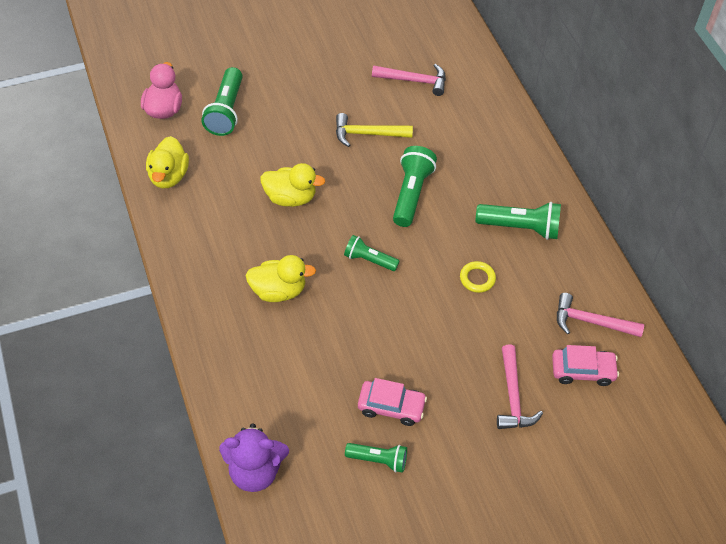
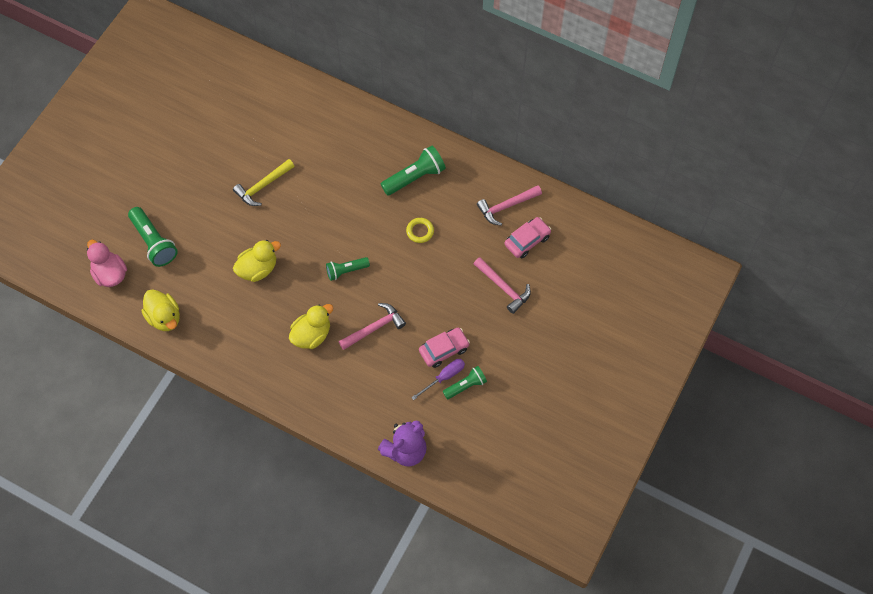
camera: 40 degrees left, 10 degrees up
pink hammer [372,64,446,96] -> pink hammer moved to [338,303,406,350]
green flashlight [393,146,437,227] -> none
none -> purple screwdriver [411,359,465,400]

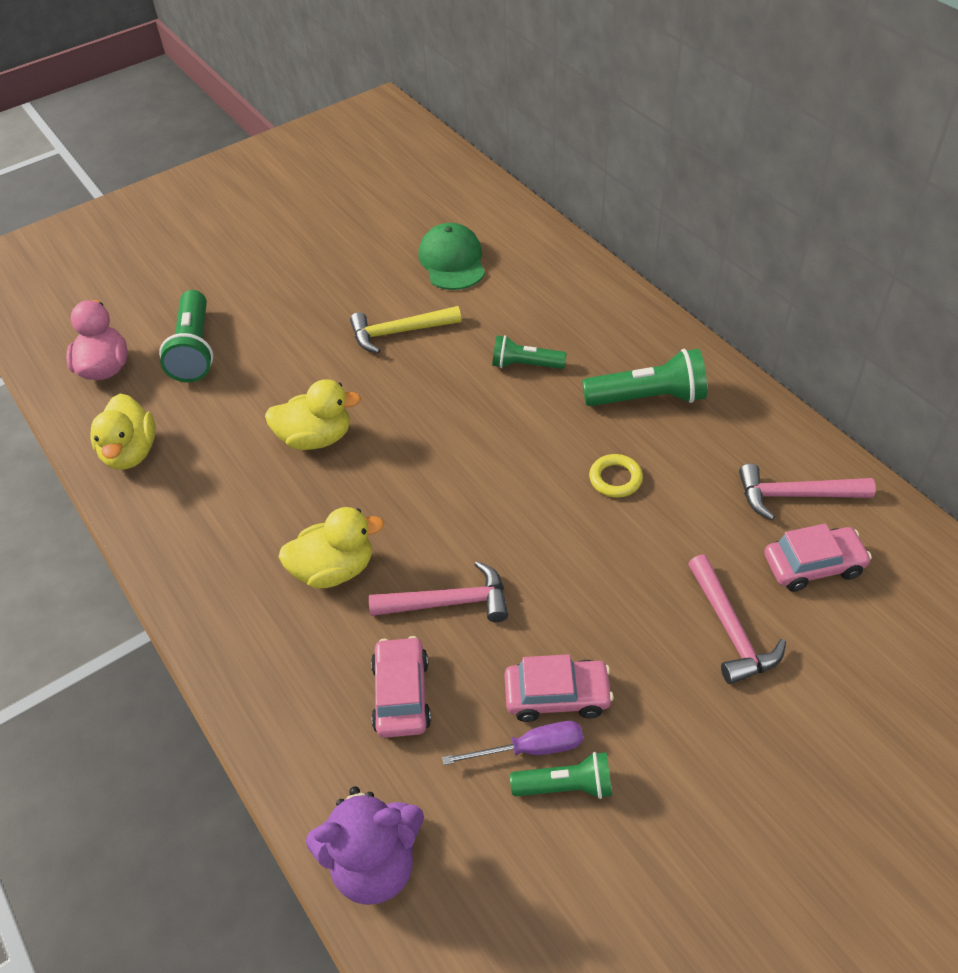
camera: 30 degrees right, 15 degrees down
green flashlight [326,257,370,281] -> green flashlight moved to [492,335,567,369]
none -> pink car [371,636,431,738]
none -> green cap [418,223,485,290]

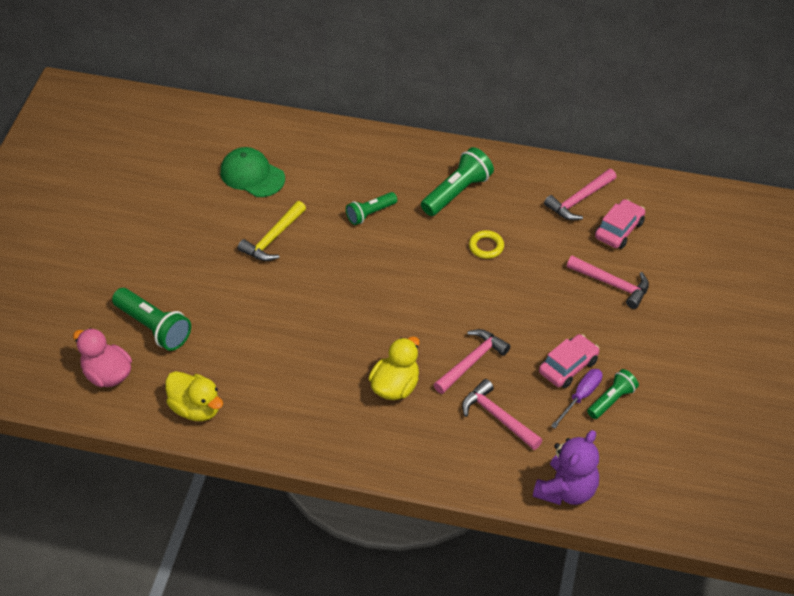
camera: 45 degrees left, 0 degrees up
yellow duck [265,379,361,450] -> none
pink car [371,636,431,738] -> pink hammer [462,379,543,450]

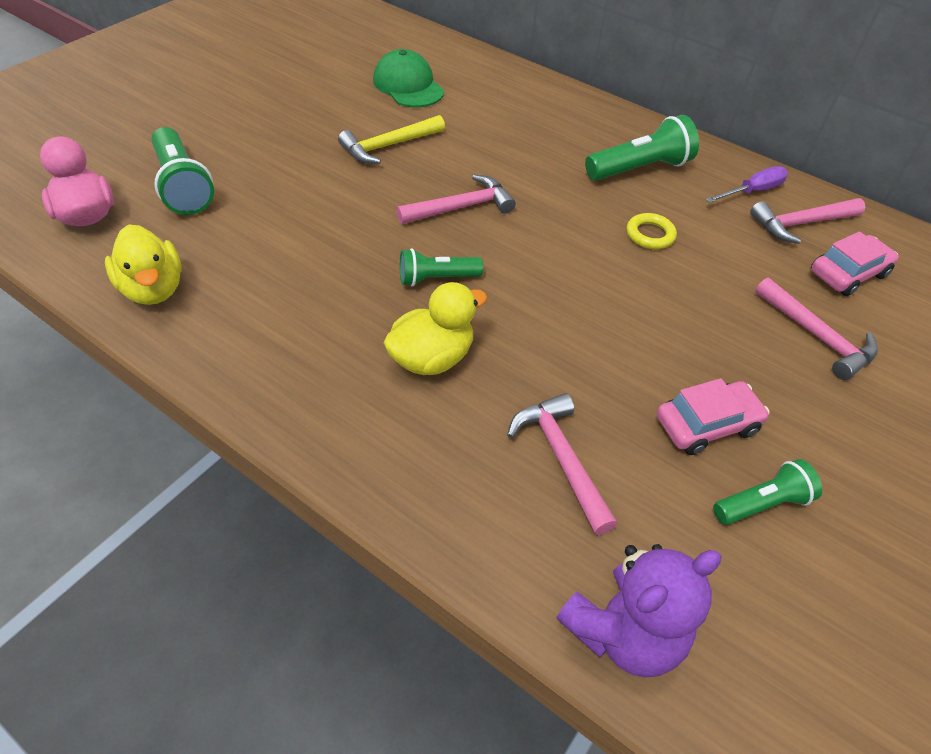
camera: 20 degrees right, 0 degrees up
green flashlight [346,192,397,225] -> green flashlight moved to [400,249,483,286]
pink hammer [434,329,511,394] -> pink hammer moved to [396,175,516,224]
purple screwdriver [551,369,603,428] -> purple screwdriver moved to [706,166,788,203]

